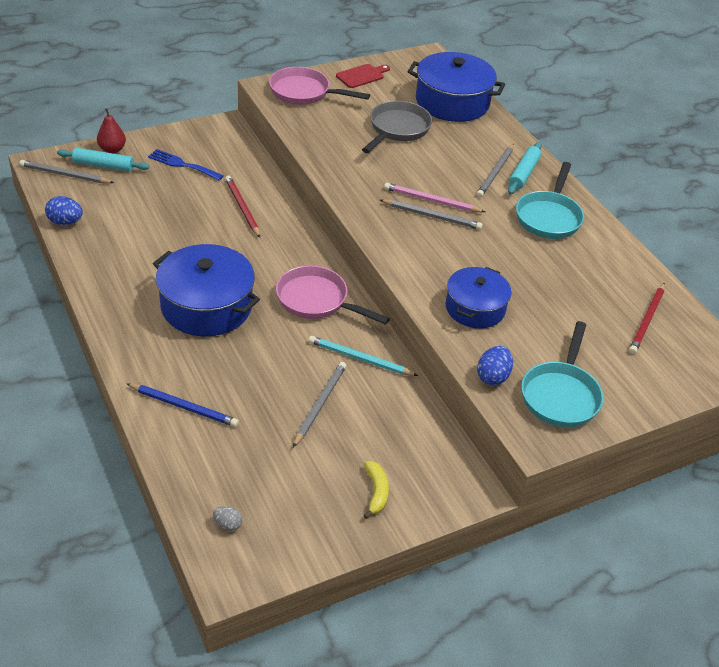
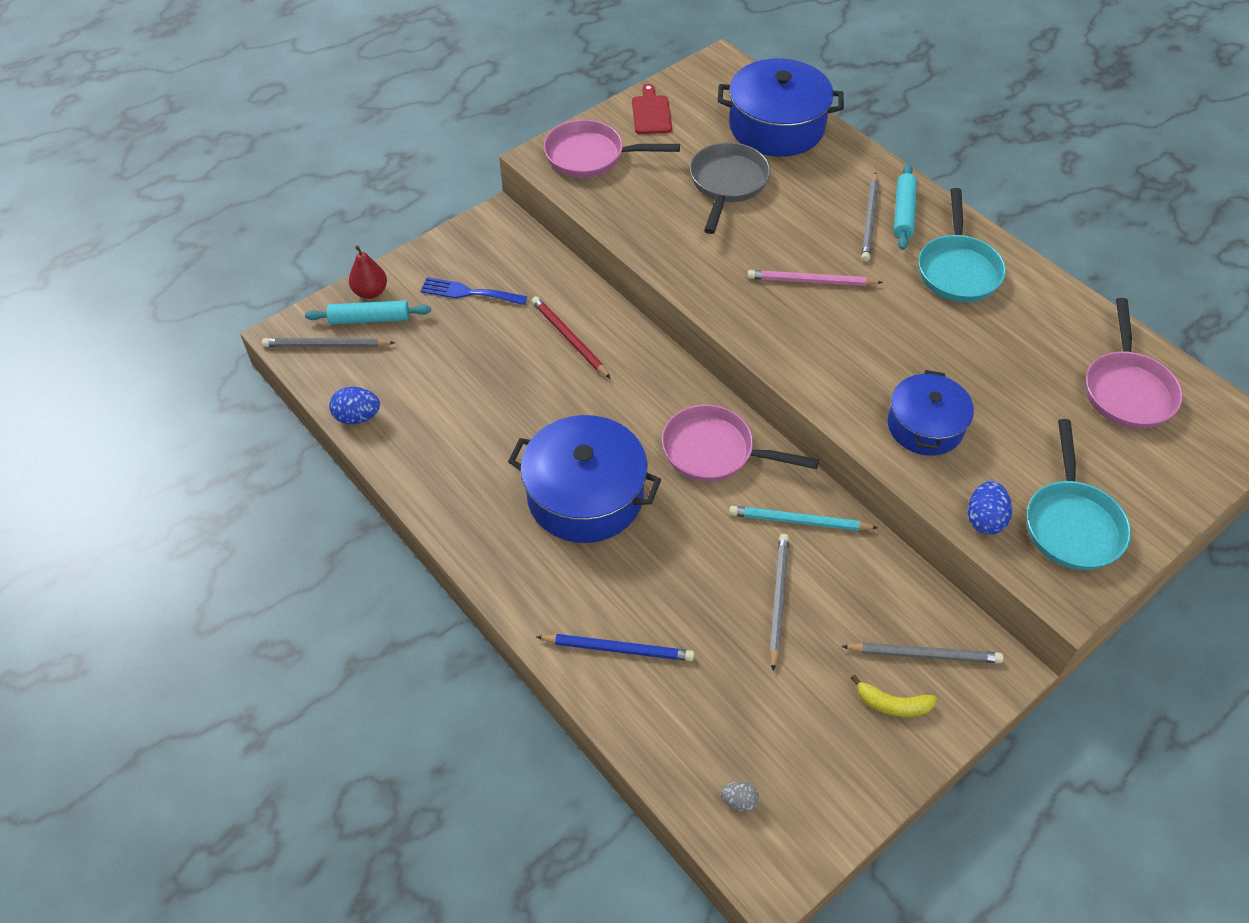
camera: 10 degrees left, 10 degrees up
red cutting board [336,64,390,88] -> red cutting board turned 45 degrees counterclockwise [632,84,672,134]
yellow banana [364,461,389,519] -> yellow banana turned 120 degrees clockwise [851,675,937,717]
grey pencil [380,199,483,230] -> grey pencil moved to [841,642,1003,663]
red pencil [629,283,665,354] -> pink pan [1086,298,1183,429]

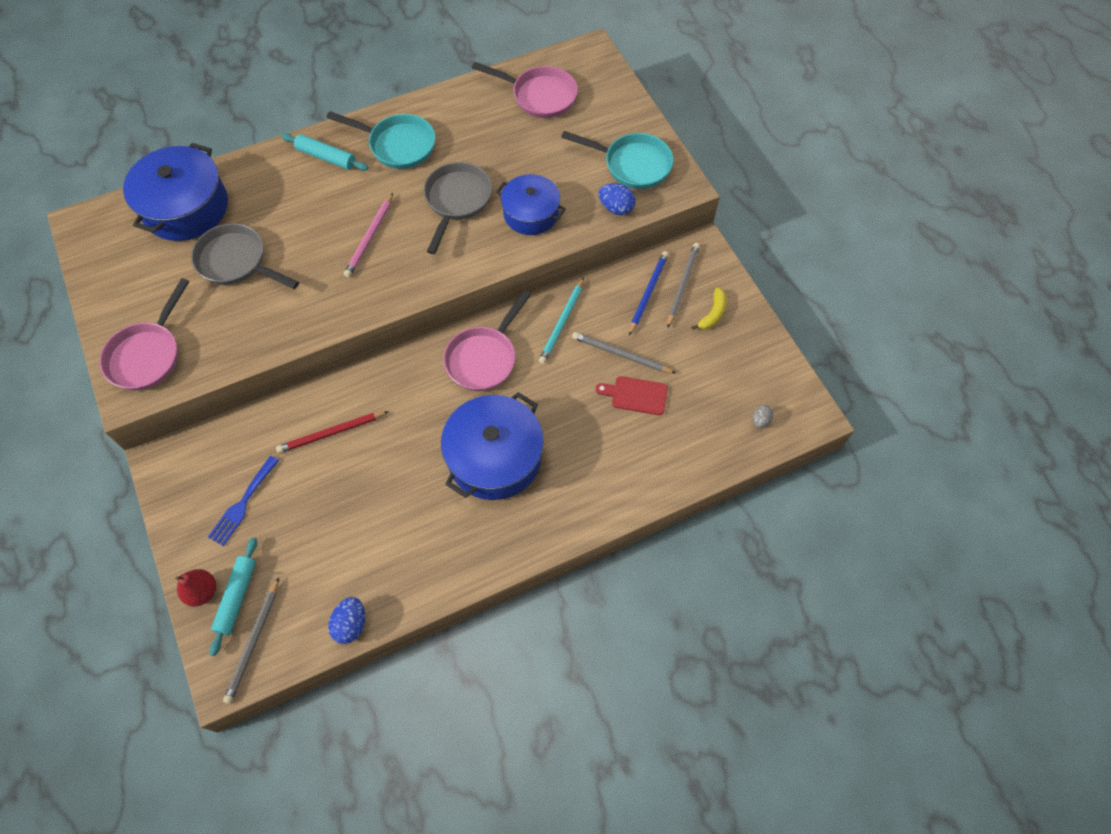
camera: 75 degrees left, 10 degrees up
blue pencil [536,634,694,661] -> blue pencil moved to [629,251,669,336]
red cutting board [632,84,672,134] -> red cutting board moved to [596,376,668,415]
grey pencil [861,172,879,262] -> none
none -> grey pan [424,162,492,254]

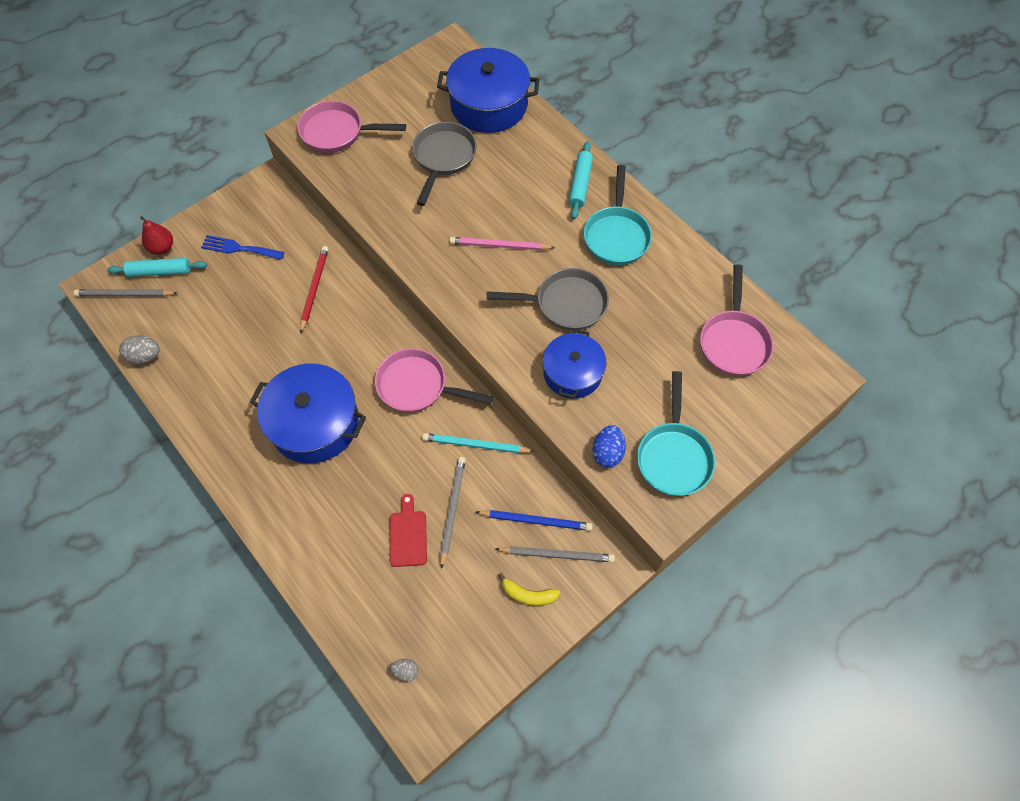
camera: 75 degrees right, 0 degrees up
red pencil [276,411,389,453] -> red pencil turned 45 degrees clockwise [300,246,328,334]
blue egg [328,597,365,644] -> grey egg [119,335,160,364]

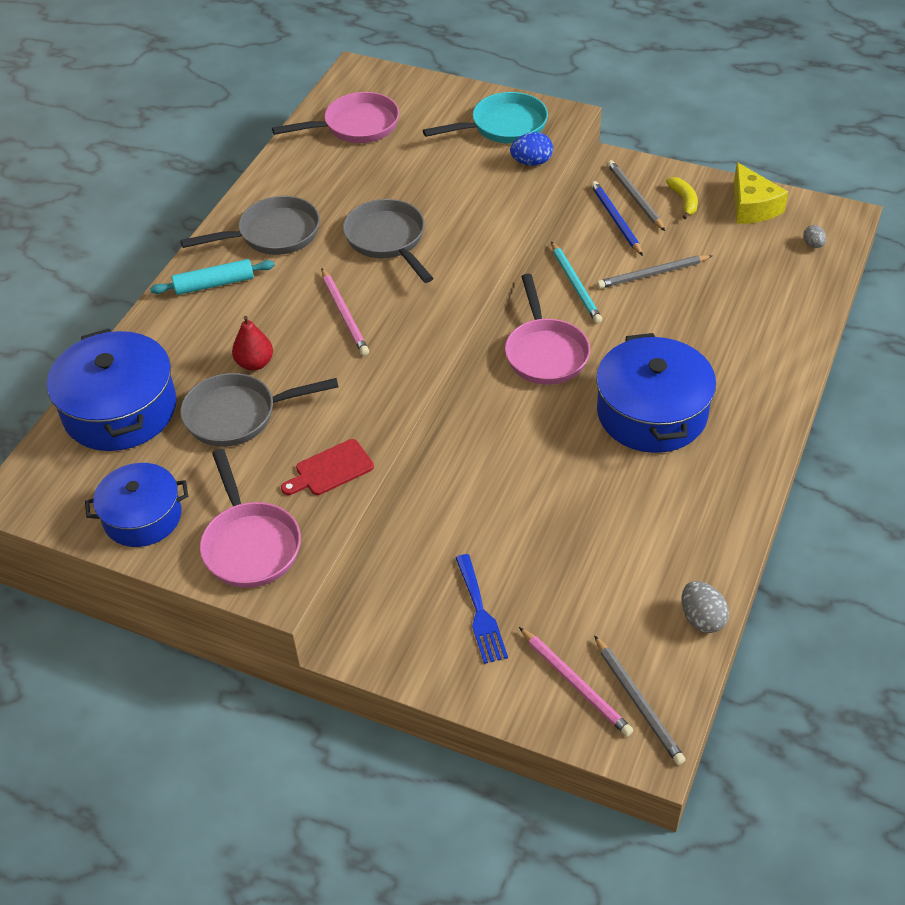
camera: 115 degrees left, 15 degrees down
turquoise rolling pin [107,258,207,277] -> pink pencil [519,627,633,737]
red pear [140,216,173,255] -> red pear moved to [232,316,273,371]
red pencil [300,246,328,334] -> none
red cutting board [390,494,427,567] -> red cutting board moved to [281,439,374,495]
blue pot [543,329,606,399] -> blue pot moved to [85,463,188,547]
turquoise pan [584,165,652,265] -> grey pan [181,196,320,255]
none -> yellow cheese [734,162,788,224]

